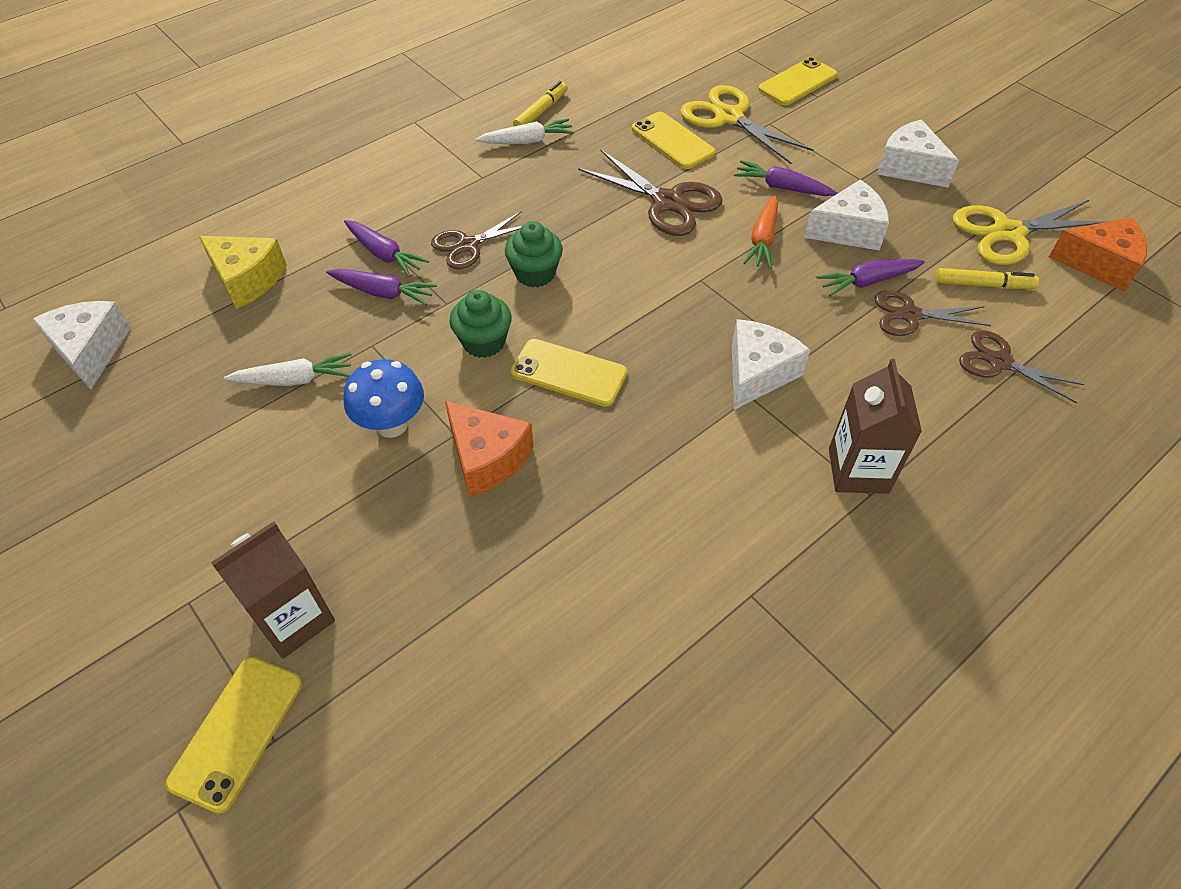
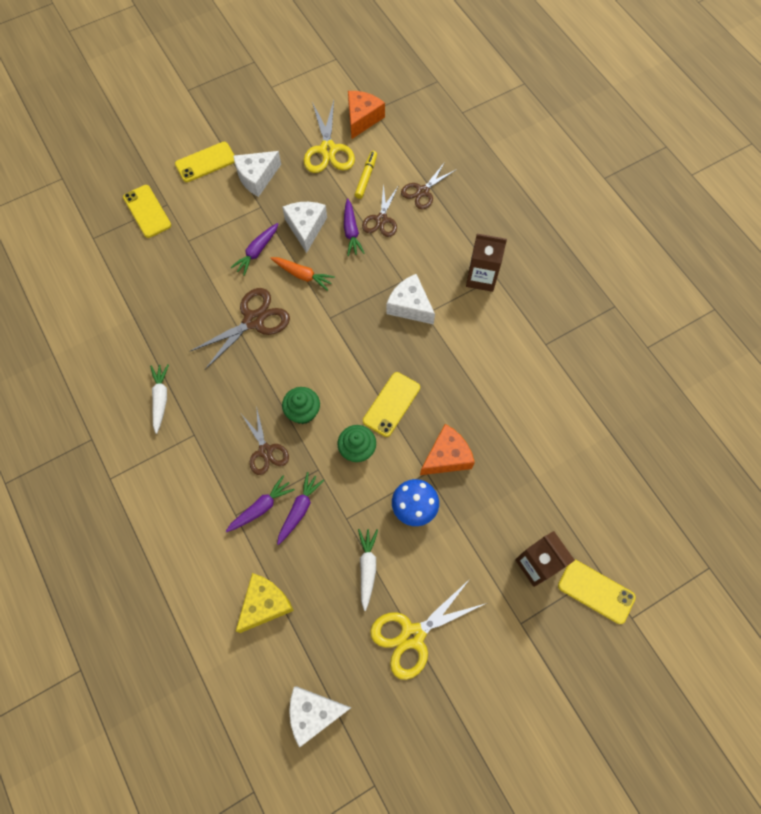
camera: 80 degrees left, 15 degrees up
yellow marker [513,81,568,126] -> none
yellow phone [632,112,716,169] -> yellow phone moved to [175,142,235,182]
yellow scissors [680,85,814,164] -> yellow scissors moved to [370,579,487,680]

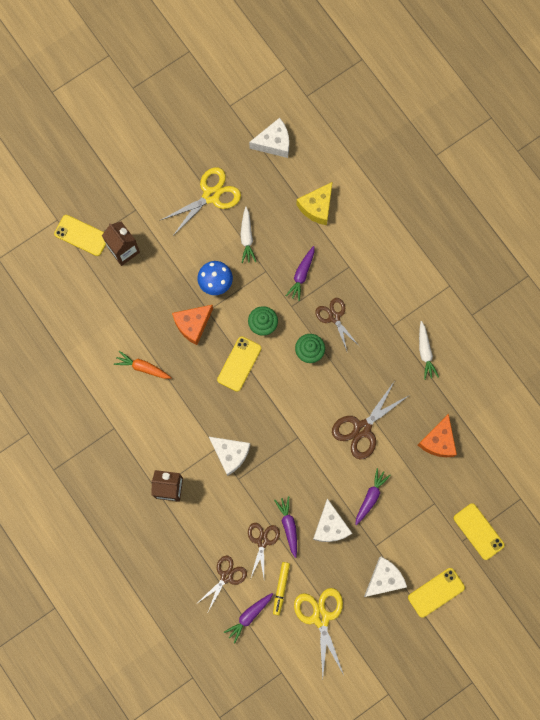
camera: 175 degrees right, 10 degrees up
purple carrot [226,476,295,532] -> purple carrot moved to [224,593,273,643]
orange carrot [271,257,335,291] -> orange carrot moved to [114,351,172,379]
orange cheese [348,91,385,139] -> orange cheese moved to [418,414,457,457]

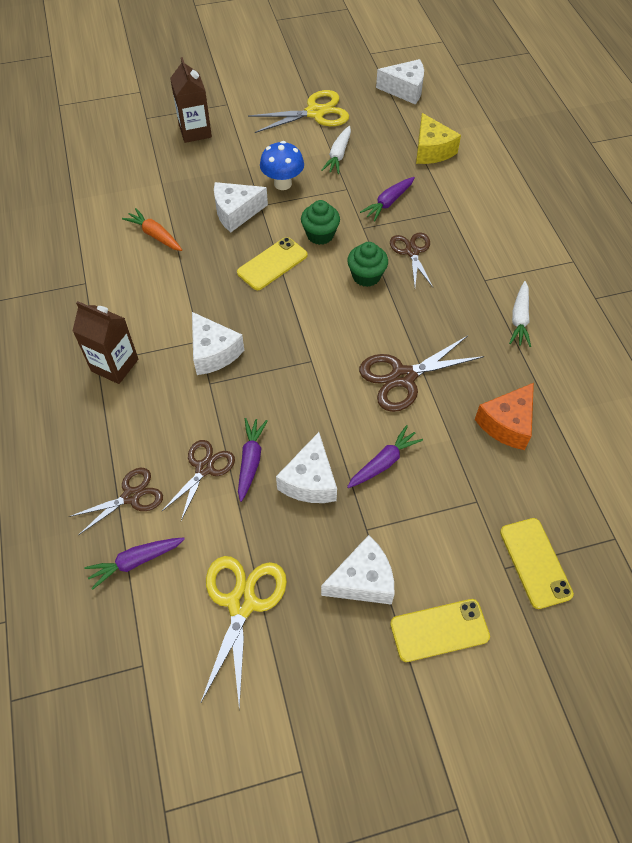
camera: 20 degrees right, 20 degrees down
yellow phone [54,215,106,256] -> none
orange cheese [172,305,213,345] -> white cheese [214,182,268,232]
yellow marker [273,562,290,615] -> none
yellow cheese [296,182,332,225] -> yellow cheese turned 75 degrees counterclockwise [416,113,461,164]

